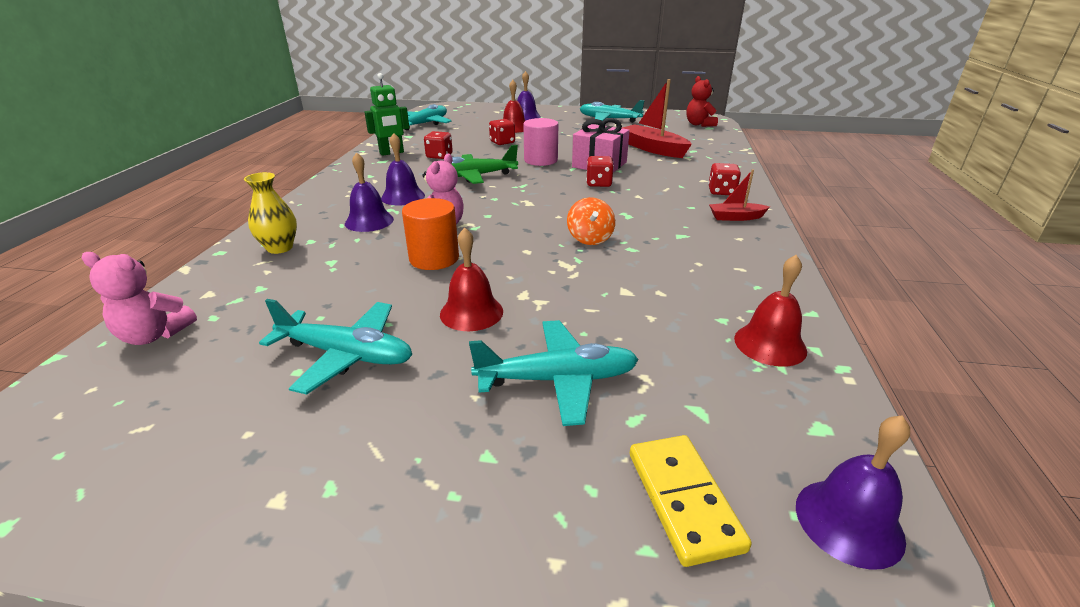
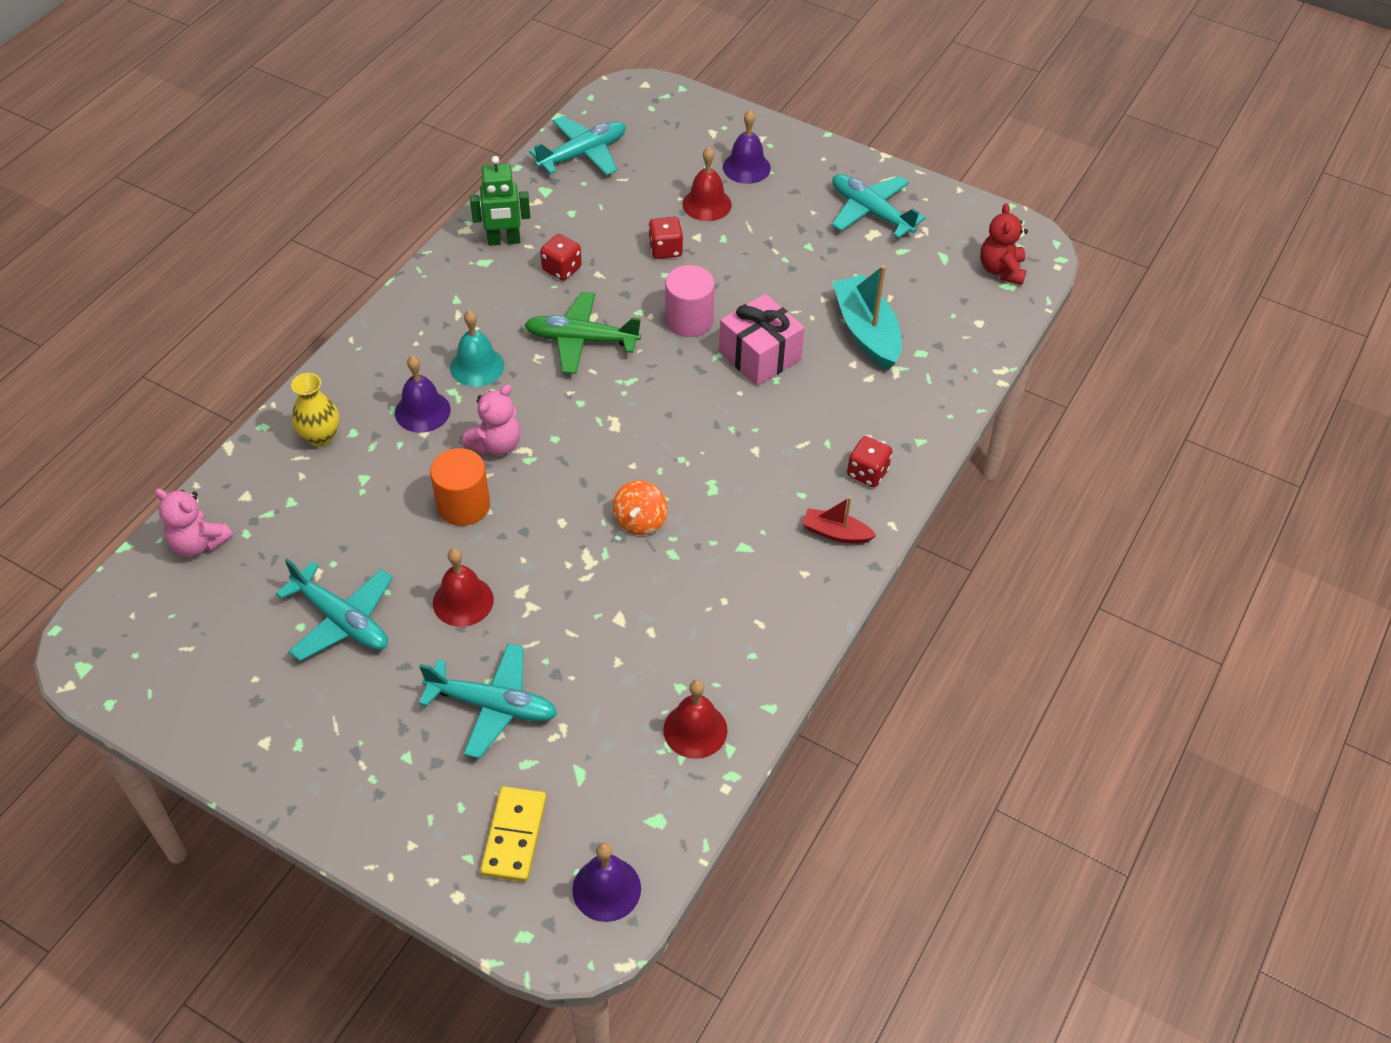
camera: 20 degrees right, 20 degrees up
purple bell [381,133,425,206] -> turquoise bell [450,310,504,387]
red dice [586,156,614,187] -> none
red boat [622,79,692,158] -> turquoise boat [833,265,902,370]

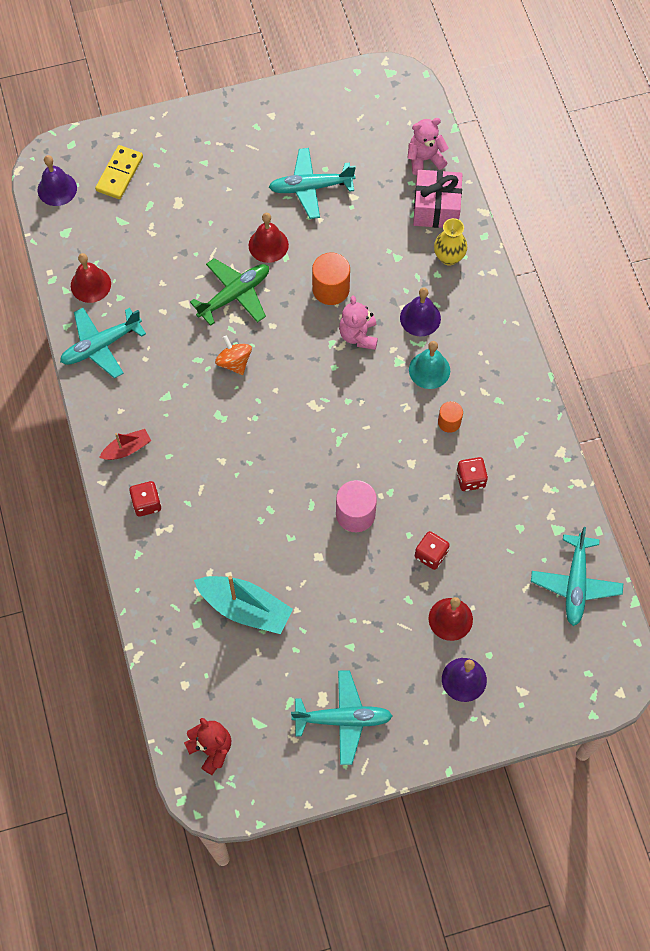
camera: 135 degrees right, 15 degrees up
turquoise plane [419,643,557,759] -> turquoise plane moved to [60,308,146,378]
green robot [470,156,530,246] -> none
yellow domino [480,786,547,882] -> yellow domino turned 60 degrees clockwise [95,145,143,199]
green plane [524,292,641,374] -> green plane moved to [190,258,269,326]
pink gift [719,294,805,386] -> pink gift moved to [413,170,462,228]
none -> orange cylinder [438,401,463,433]

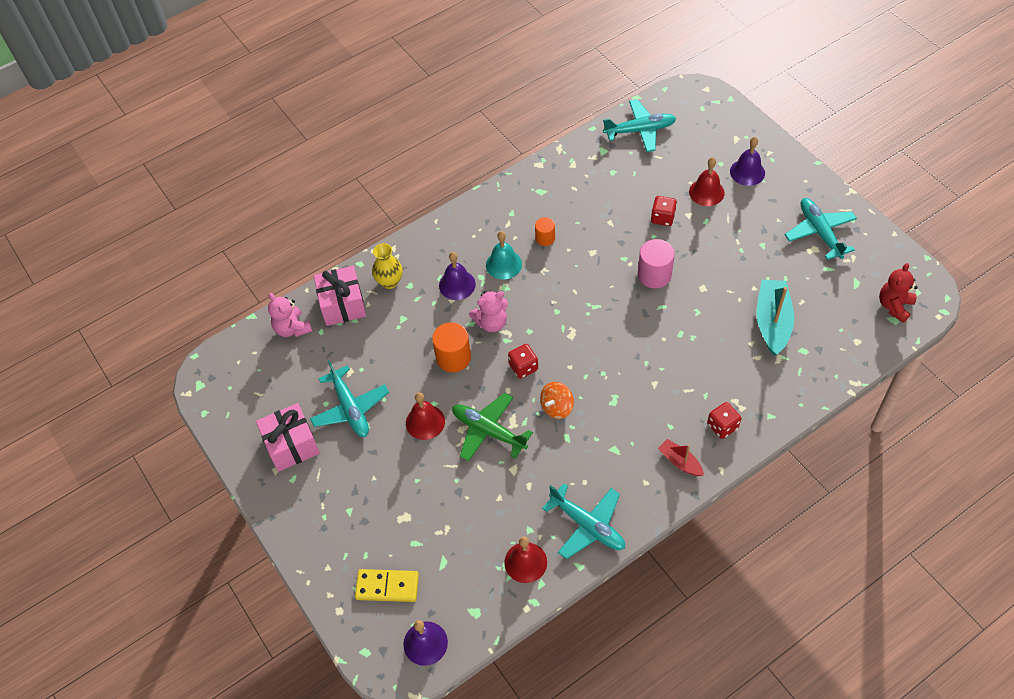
camera: 105 degrees left, 10 degrees down
red dice [456,457,488,491] -> red dice moved to [508,344,538,379]
none -> pink gift [256,403,320,472]

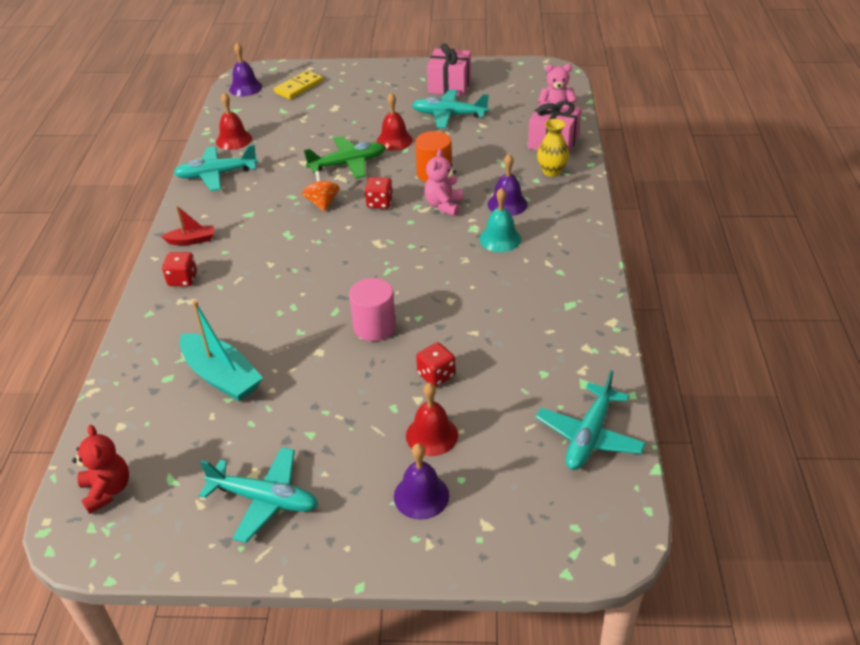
camera: 125 degrees right, 15 degrees down
orange cylinder [535,217,555,246] -> none

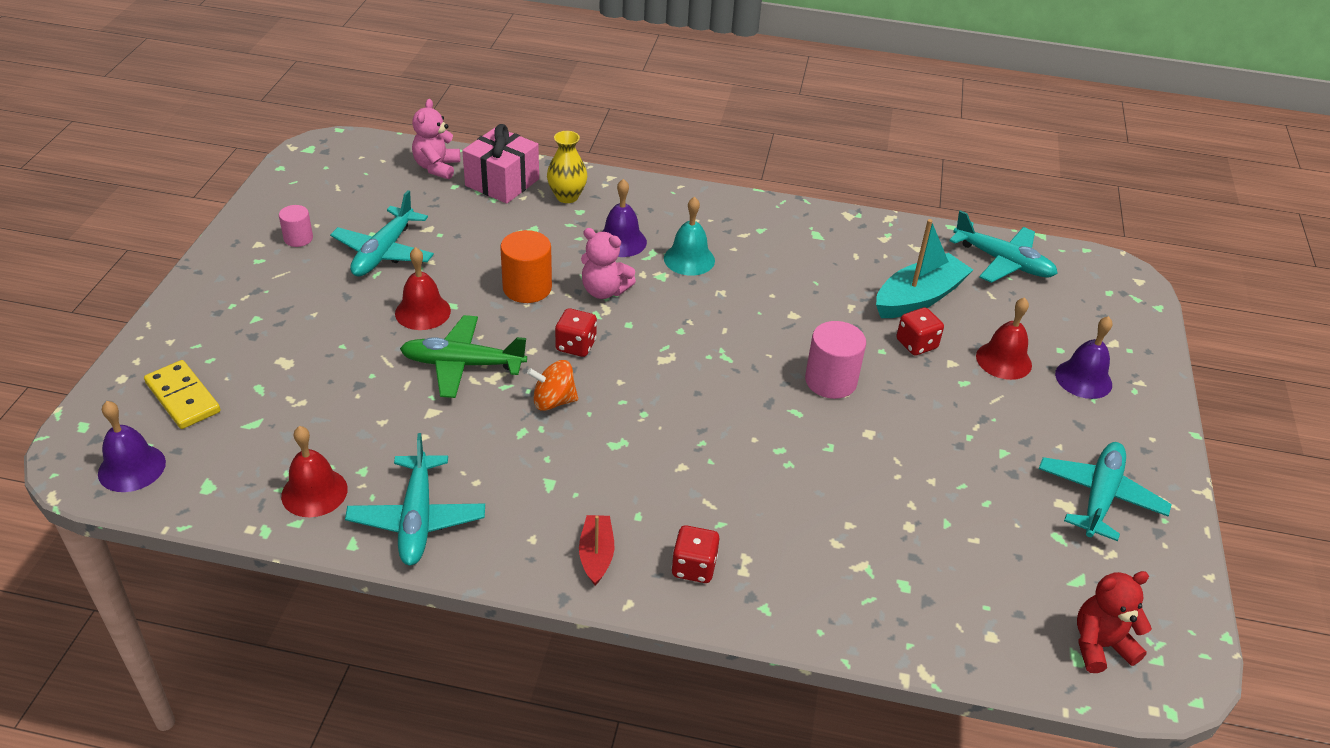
camera: 85 degrees left, 0 degrees up
turquoise boat [179,300,263,401] -> turquoise boat moved to [876,219,973,318]
green plane [304,136,386,179] -> green plane turned 75 degrees counterclockwise [400,315,527,398]
pink gift [427,43,471,96] -> pink cylinder [279,205,313,247]

